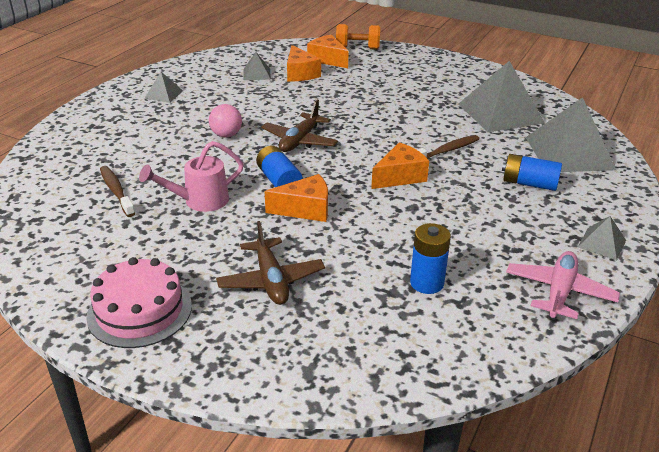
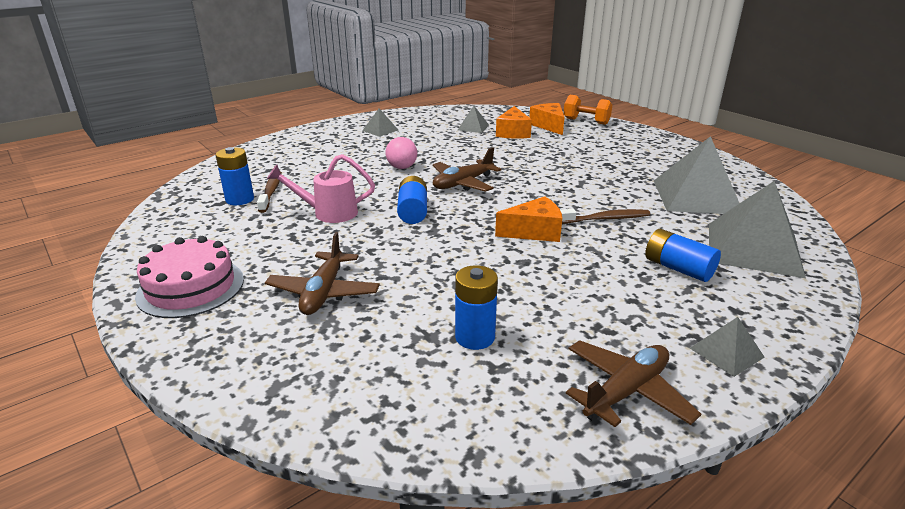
camera: 25 degrees right, 5 degrees down
orange cheese [264,174,328,222] -> none
pink plane [506,251,620,321] -> brown plane [566,340,701,427]
none -> blue battery [215,147,254,205]

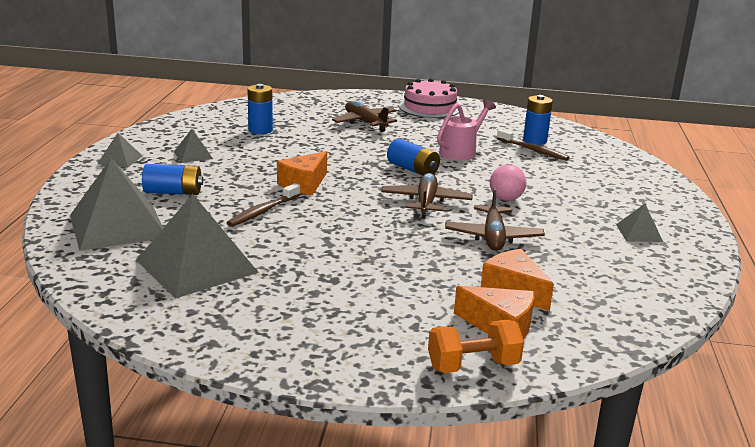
camera: 135 degrees right, 5 degrees down
grey pyramid [458,106,489,133] -> grey pyramid moved to [174,129,213,163]
brown plane [566,340,701,427] -> brown plane moved to [445,187,545,251]

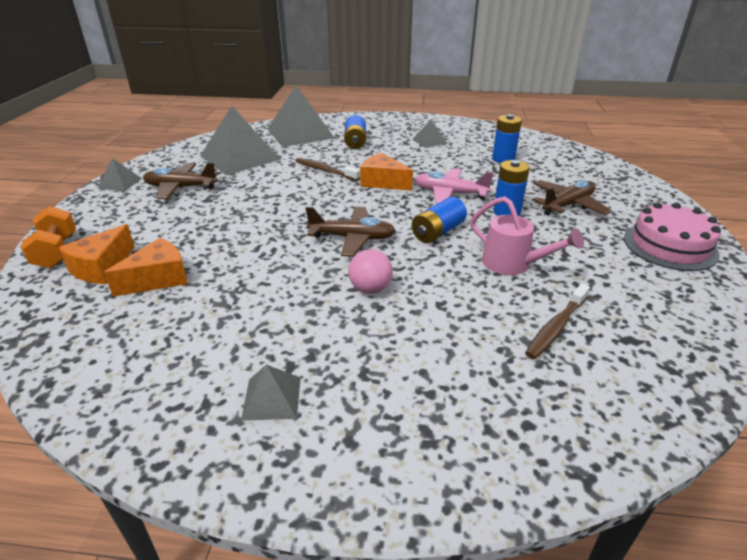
camera: 90 degrees right, 10 degrees up
grey pyramid [97,133,142,168] -> grey pyramid moved to [97,158,142,191]
brown plane [445,187,545,251] -> brown plane moved to [143,162,219,199]
blue battery [523,95,553,145] -> blue battery moved to [493,160,530,216]
none -> pink plane [415,168,494,204]

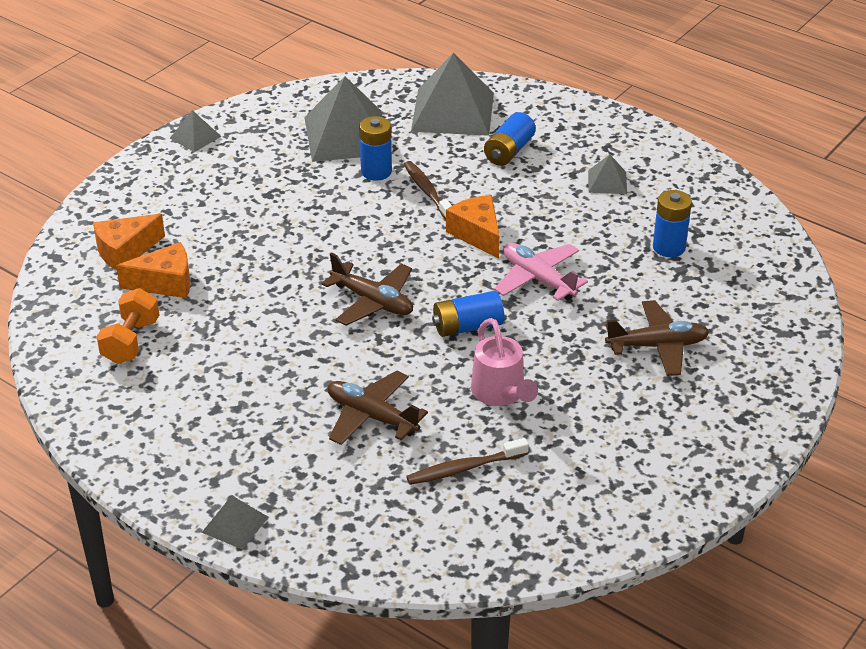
camera: 30 degrees right, 5 degrees up
orange dumbbell [20,206,76,269] -> orange dumbbell moved to [96,288,159,364]
brown plane [143,162,219,199] -> brown plane moved to [328,371,428,445]
grey pyramid [241,365,301,421] -> grey pyramid moved to [202,496,268,550]
pink ball [348,249,393,294] -> none
blue battery [493,160,530,216] -> blue battery moved to [359,116,392,181]
pink cake [624,202,721,271] -> none

